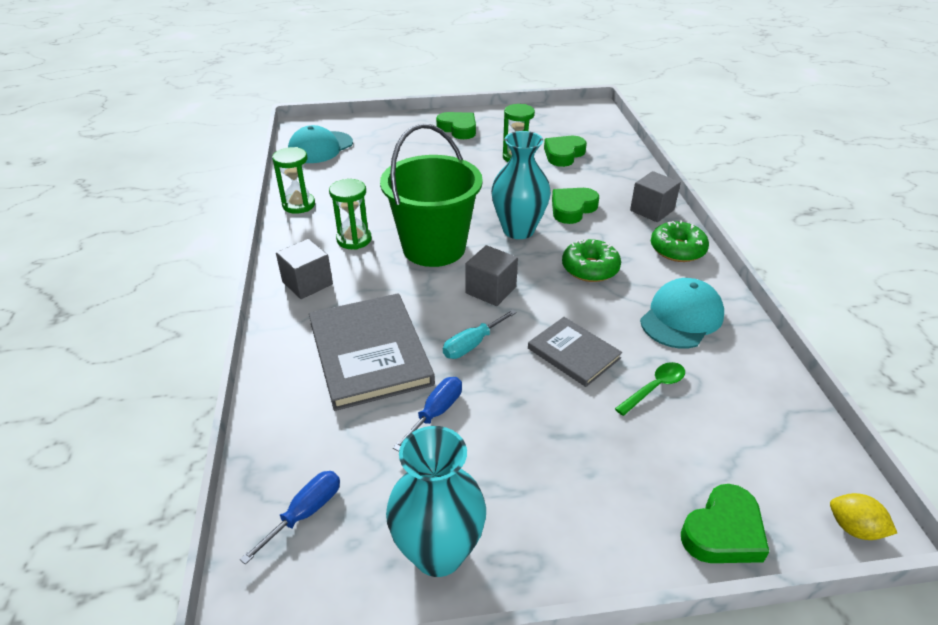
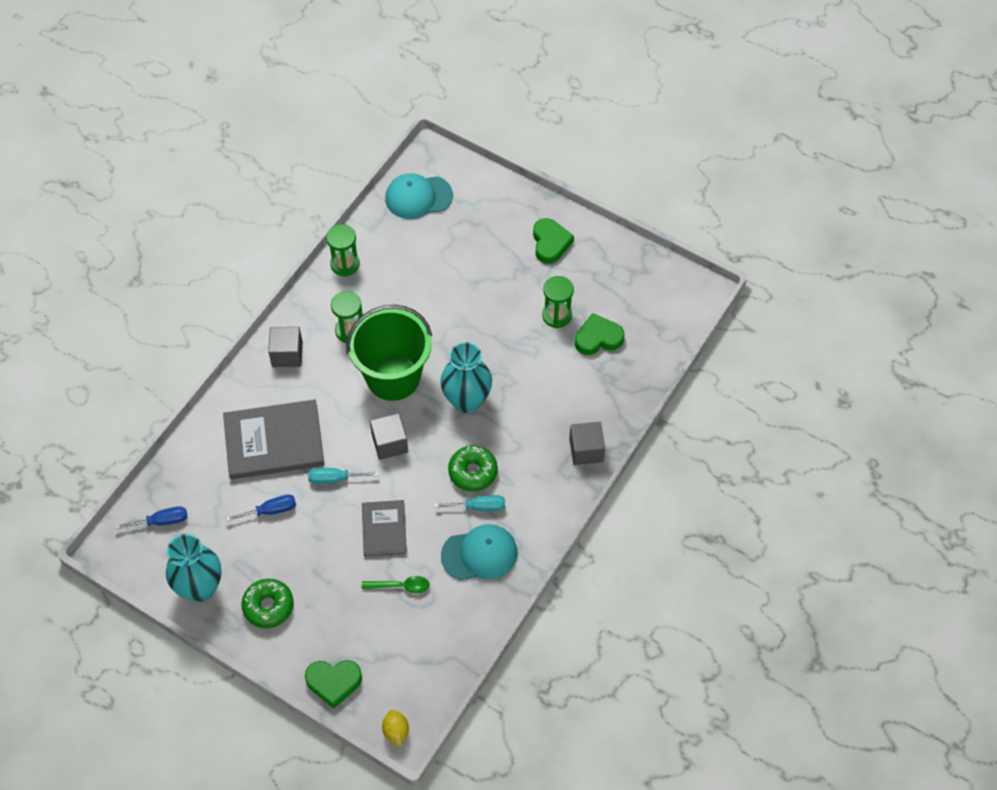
camera: 40 degrees right, 20 degrees up
grey book [309,293,435,411] -> grey book turned 60 degrees clockwise [223,400,325,479]
green heart [552,188,599,224] -> none
green donut [651,220,709,262] -> green donut moved to [241,579,294,628]
none -> turquoise screwdriver [434,495,505,511]

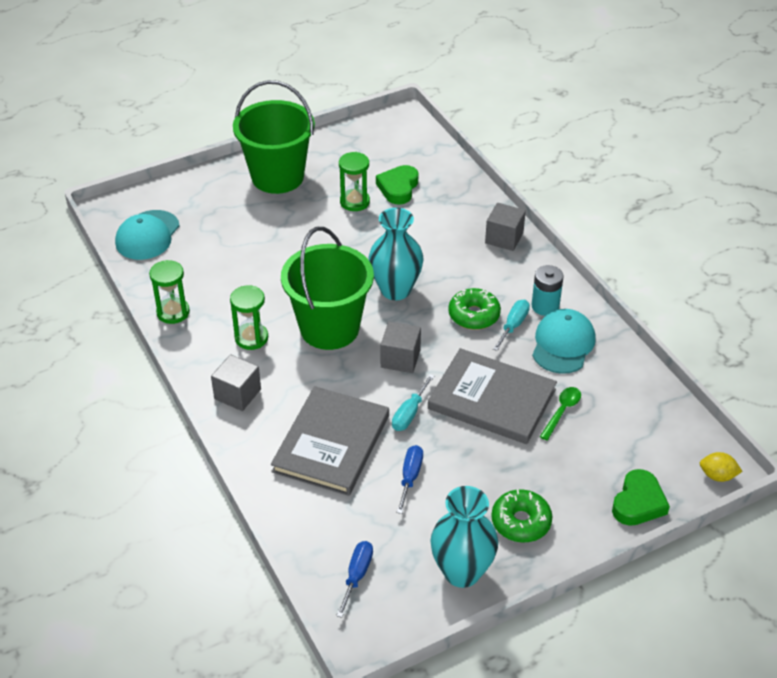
camera: 60 degrees left, 15 degrees down
grey book [362,500,407,556] -> grey book [428,348,557,444], size x1.72
green heart [533,218,574,264] -> green bucket [233,80,315,194]
none -> turquoise battery [532,265,564,316]

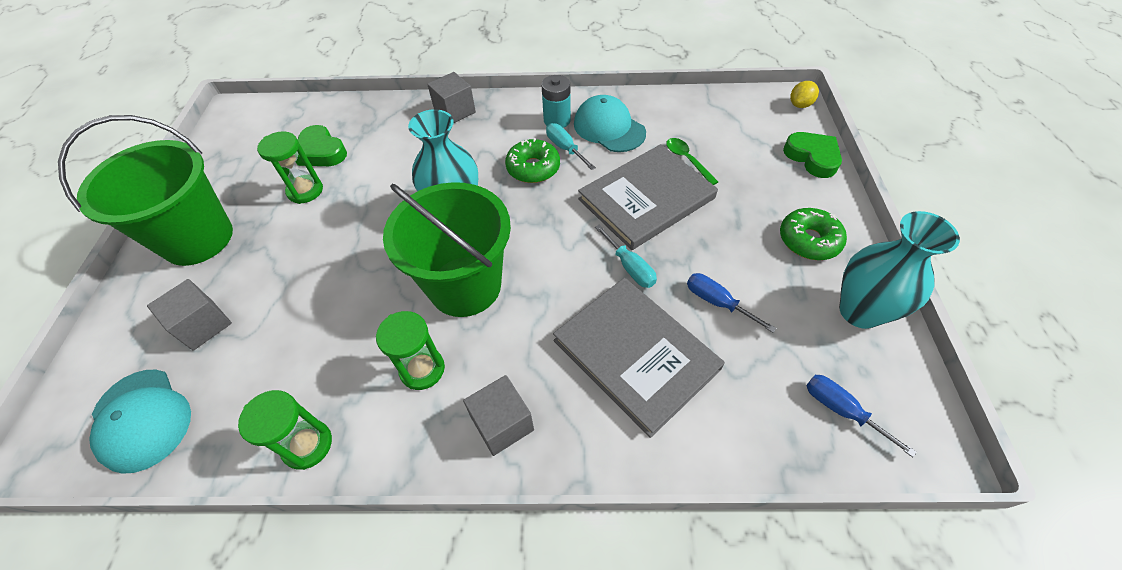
camera: 60 degrees left, 10 degrees up
grey cube [381,322,421,373] -> grey cube moved to [147,279,232,351]

